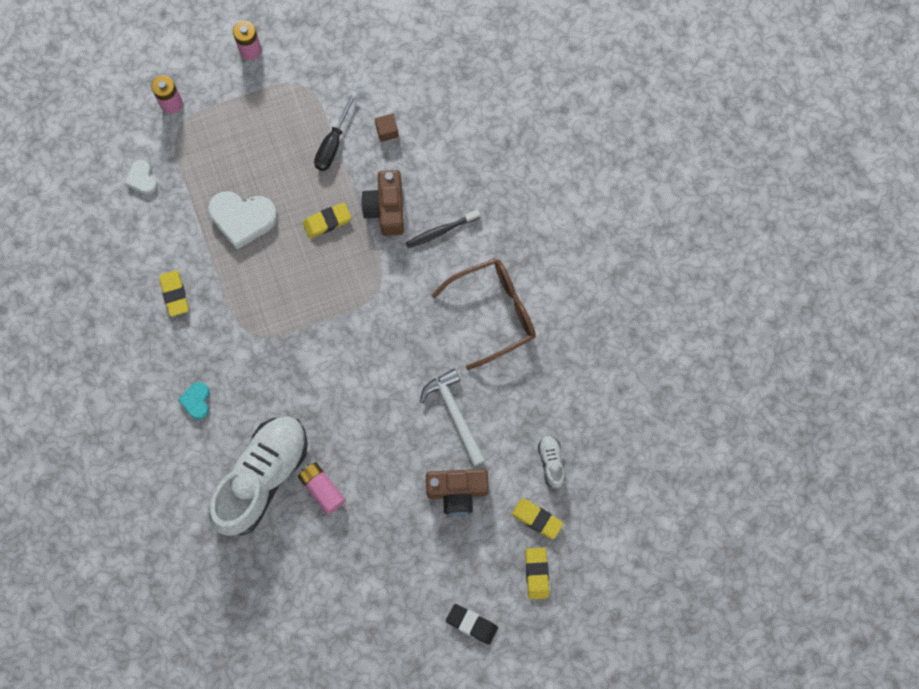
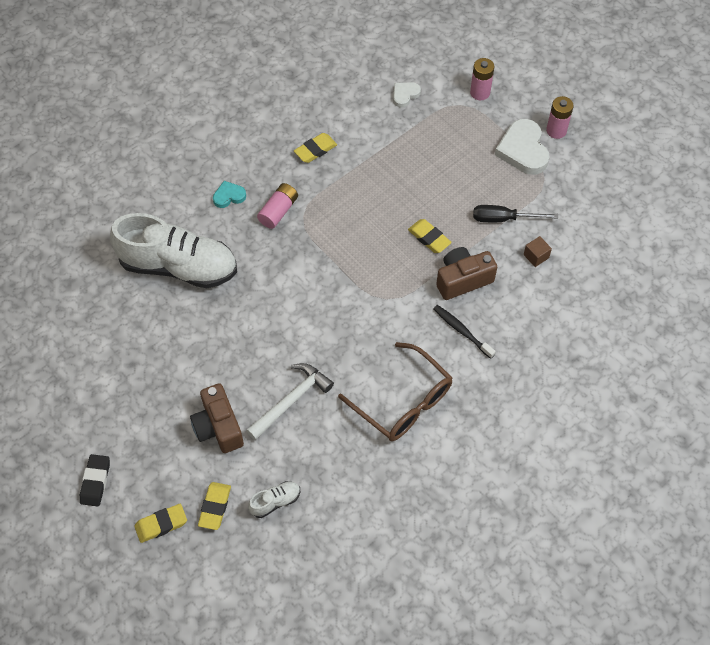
camera: 70 degrees right, 15 degrees down
white heart [208,191,277,250] -> white heart moved to [495,119,549,175]
pink battery [298,462,345,514] -> pink battery moved to [257,183,298,229]

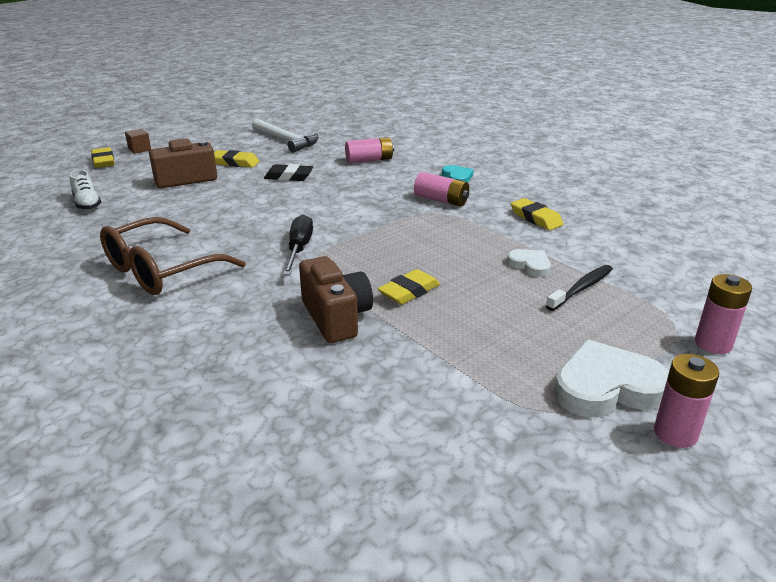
camera: 90 degrees right, 30 degrees down
black eraser [80,454,110,507] -> black eraser moved to [264,164,313,181]
white shoe [110,213,237,288] -> pink battery [345,137,394,163]
yellow eraser [198,482,231,530] -> yellow eraser moved to [214,150,259,168]
white hammer [246,363,334,440] -> white hammer moved to [252,118,318,153]
white heart [393,82,421,107] -> white heart moved to [507,249,551,277]
black toothbrush [433,305,496,359] -> black toothbrush moved to [546,265,613,311]
black screwdriver [473,205,558,222] -> black screwdriver moved to [283,215,313,275]
brown cube [524,236,552,267] -> brown cube moved to [125,129,151,154]

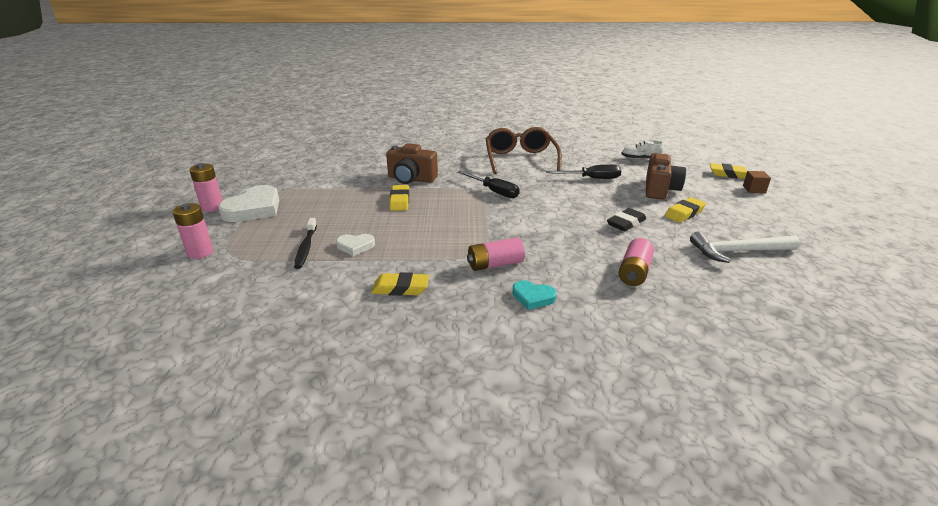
camera: 130 degrees right, 0 degrees up
none -> black screwdriver [546,165,621,179]

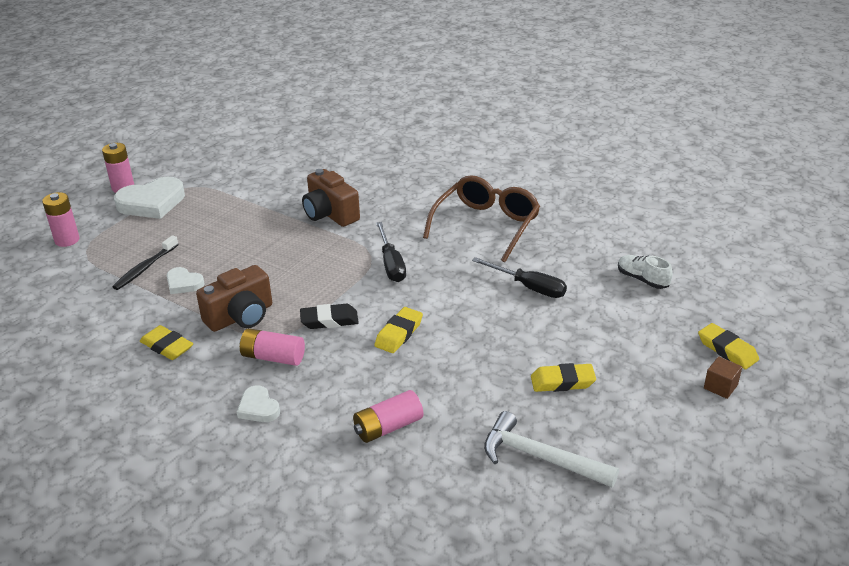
camera: 35 degrees right, 5 degrees up
yellow eraser [390,185,409,211] -> yellow eraser moved to [374,307,423,353]
turquoise heart [512,280,557,310] -> white heart [237,385,280,422]
black eraser [607,208,646,231] -> black eraser moved to [300,304,359,329]
brown camera [646,153,686,200] -> brown camera moved to [196,265,272,332]

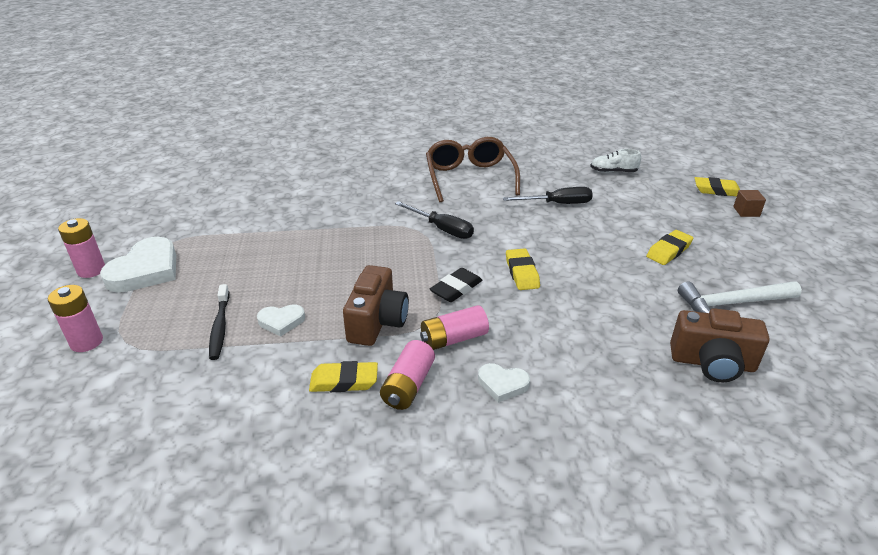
camera: 40 degrees left, 0 degrees up
brown camera [302,169,360,227] -> brown camera moved to [670,308,769,382]
pink battery [353,390,424,443] -> pink battery moved to [380,340,435,410]

